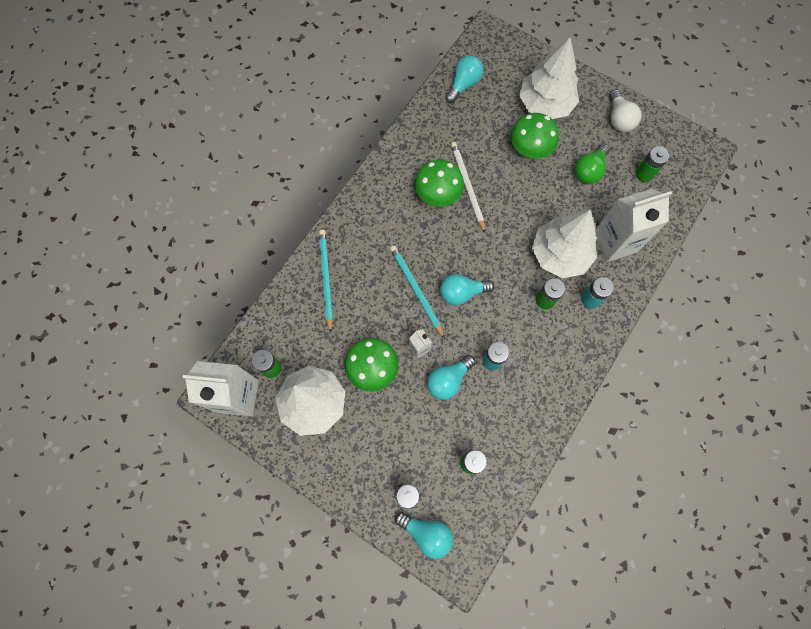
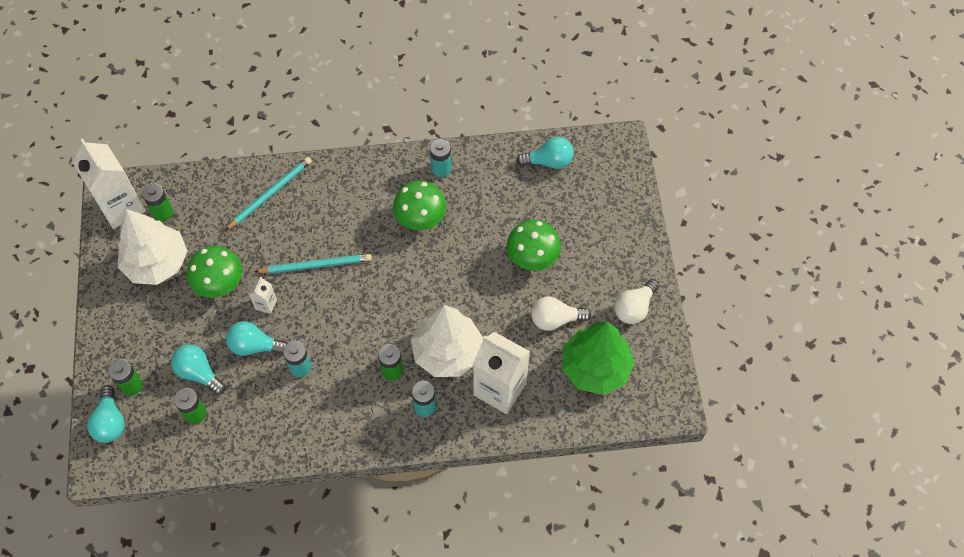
camera: 50 degrees right, 10 degrees down
turquoise pencil [390,245,445,339] -> turquoise pencil turned 60 degrees clockwise [254,254,372,274]
turquoise light bulb [440,274,494,306] -> turquoise light bulb moved to [171,344,226,395]
white pencil [451,142,485,233] -> none
white tree [519,37,579,119] -> none
green light bulb [575,144,610,184] -> white light bulb [531,297,591,331]
green battery [636,146,669,182] -> green tree [562,322,635,395]
none -> turquoise battery [430,139,451,177]

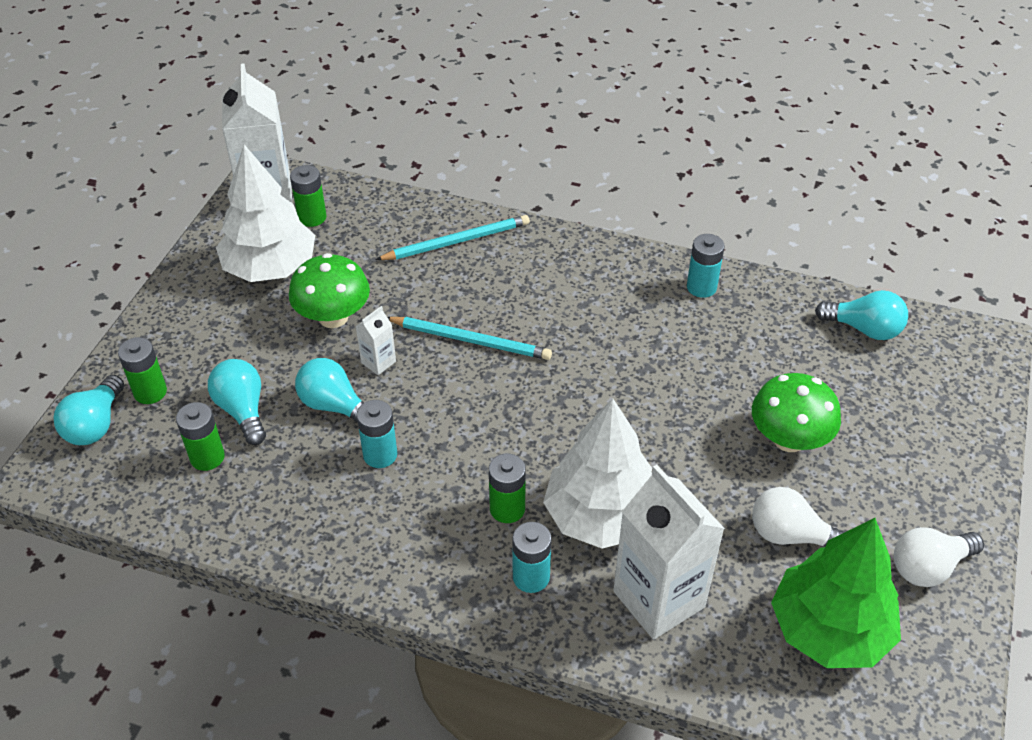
camera: 25 degrees right, 15 degrees down
green mushroom [393,181,446,230] -> none

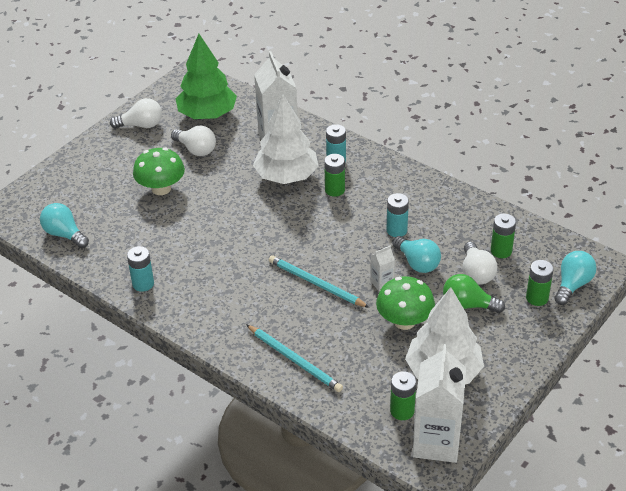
camera: 160 degrees left, 5 degrees down
turquoise light bulb [208,359,266,445] -> white light bulb [463,242,497,285]
turquoise pencil [375,215,530,260] -> turquoise pencil turned 135 degrees counterclockwise [246,324,343,392]
none -> green light bulb [443,274,505,313]

